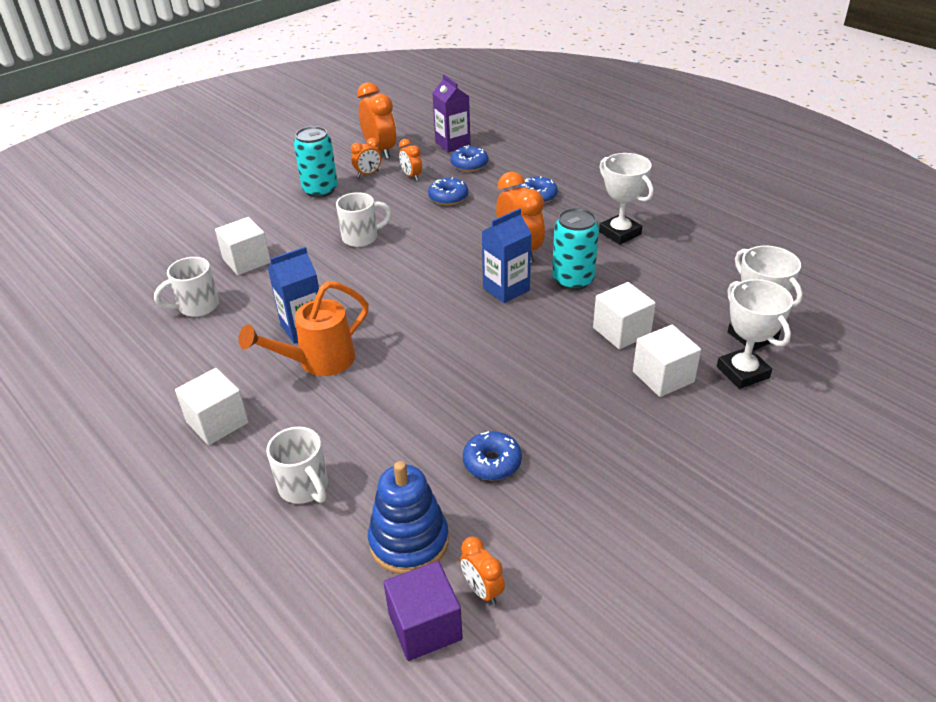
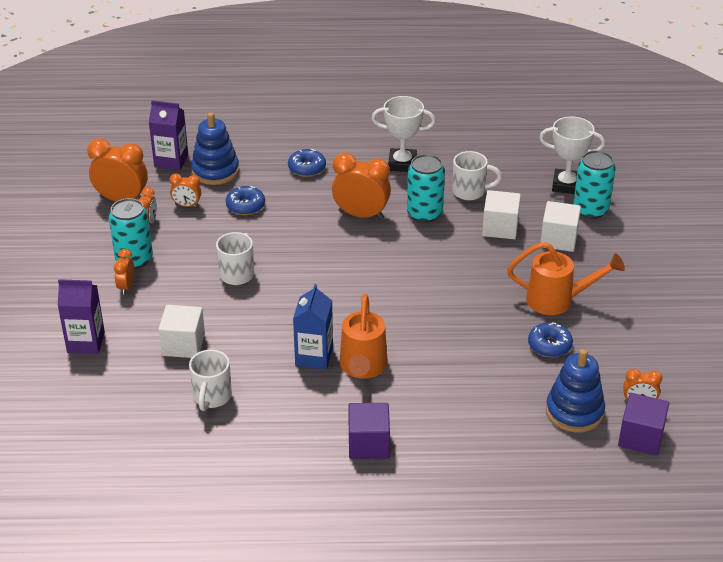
camera: 50 degrees left, 0 degrees up
white cube [175,368,249,445] -> purple cube [348,403,390,459]
white mug [266,427,328,504] -> white mug moved to [452,151,502,200]
blue donut [451,145,488,172] -> blue stacking toy [191,112,239,185]
blue carton [482,208,531,303] -> none
white trophy [717,279,793,389] -> turquoise can [573,150,616,219]
none -> purple carton [58,279,105,354]
none -> orange clock [114,249,134,295]
none -> orange watering can [507,241,625,315]

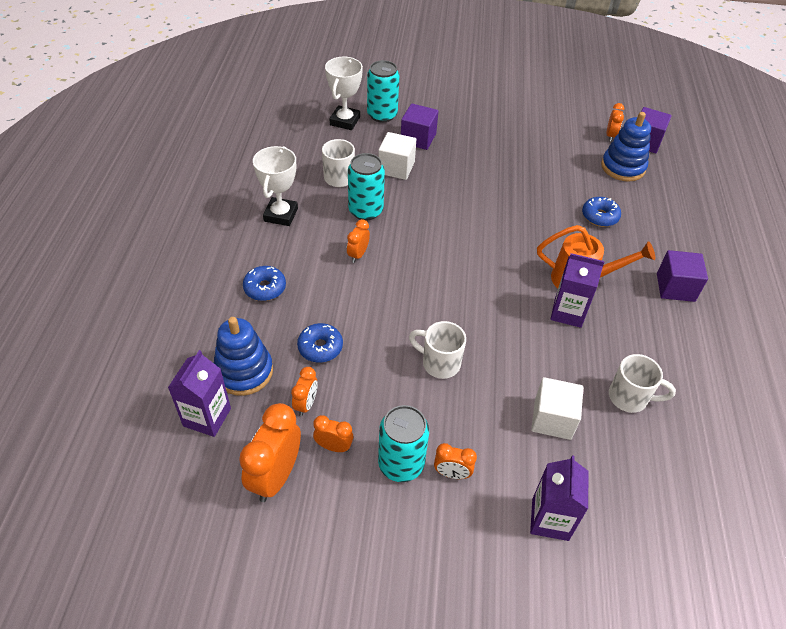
camera: 85 degrees left, 10 degrees up
blue carton [293,284,333,370] -> purple carton [551,253,605,328]
orange clock [332,153,391,220] -> orange clock [347,219,370,263], size x0.54
orange watering can [507,241,625,315] -> none
blue donut [528,323,573,357] -> blue donut moved to [582,197,621,227]
white cube [540,201,581,252] -> purple cube [401,103,438,150]

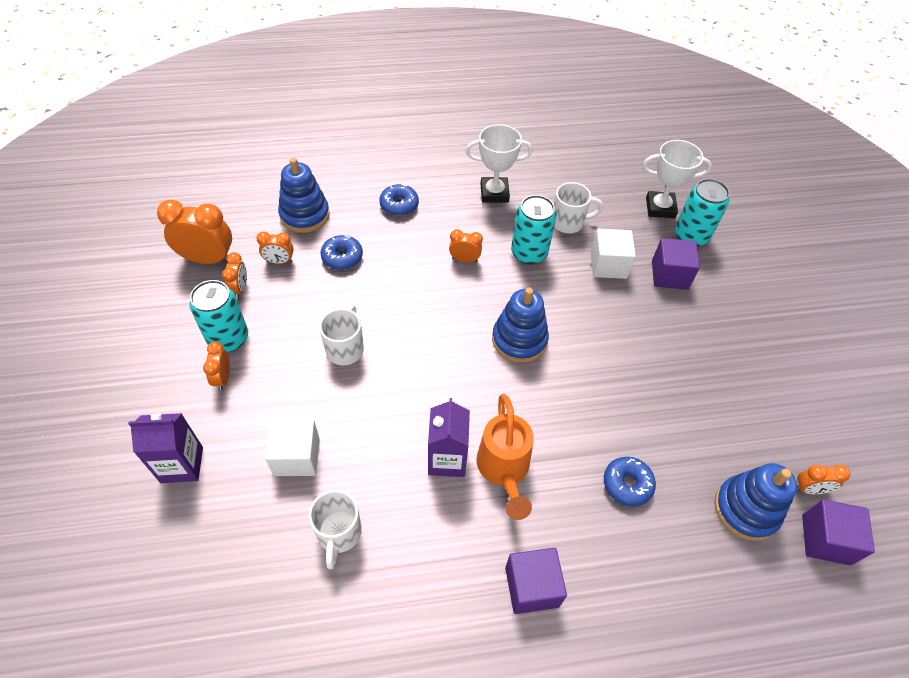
camera: 75 degrees right, 5 degrees up
purple carton [168,350,231,437] -> none
none -> blue stacking toy [492,288,549,363]

